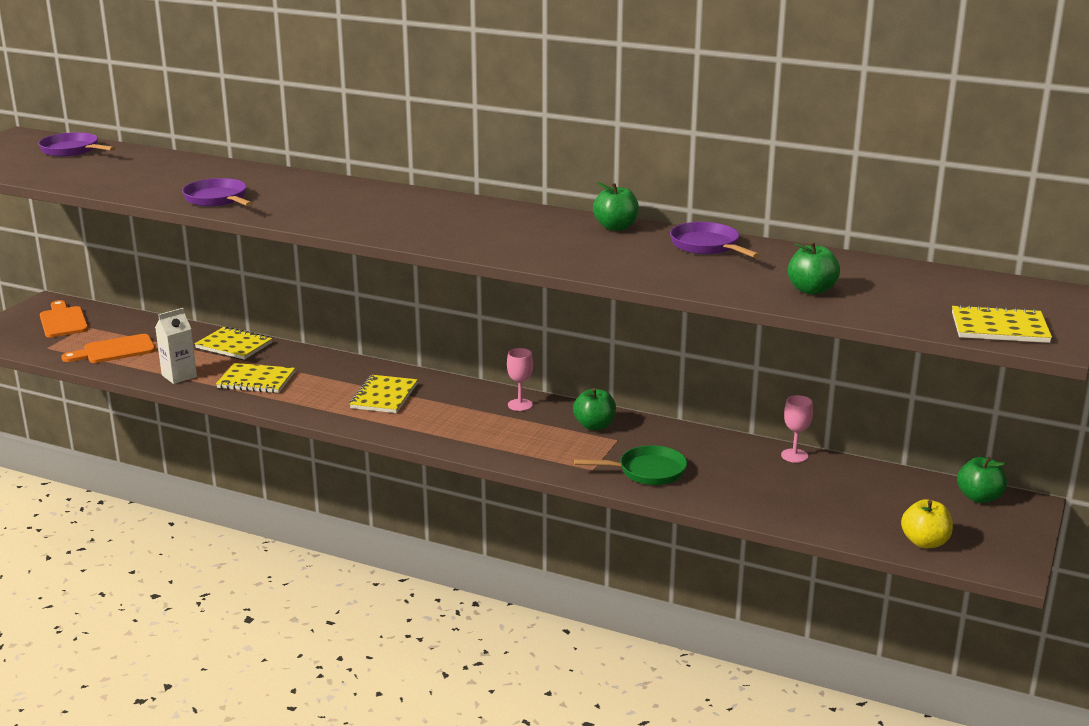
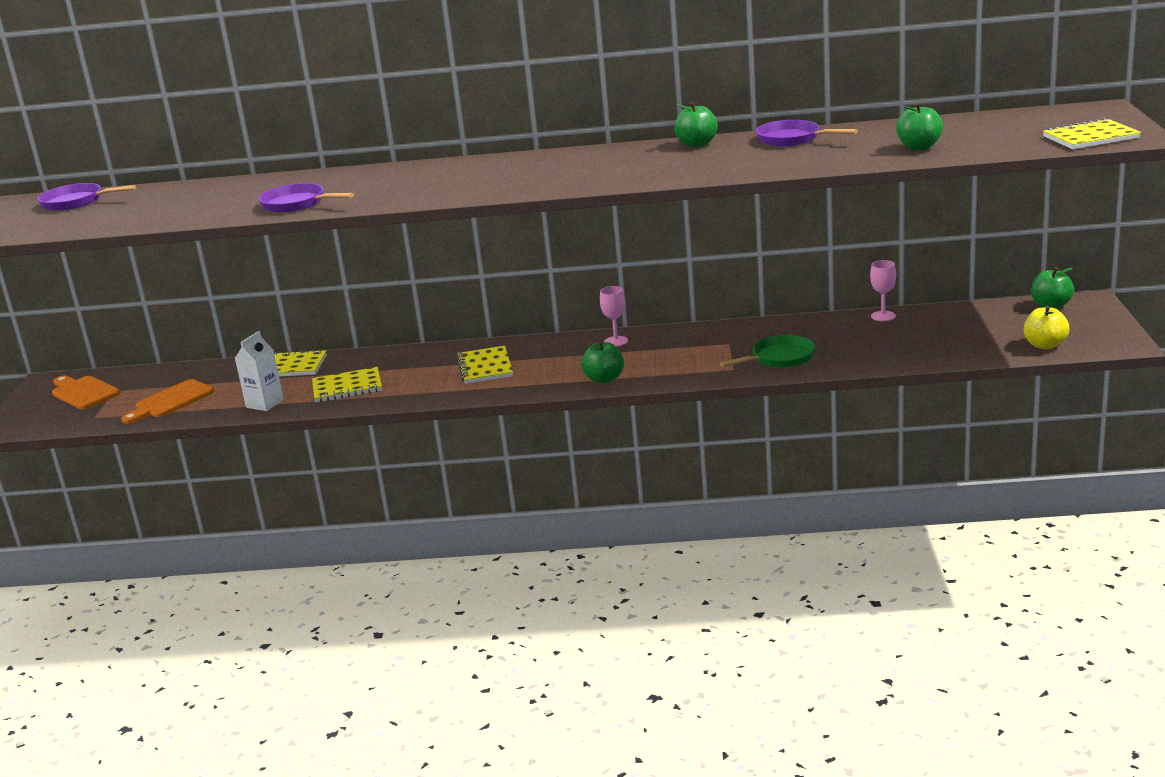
camera: 20 degrees left, 0 degrees up
green apple [573,388,616,430] -> green apple moved to [581,341,624,383]

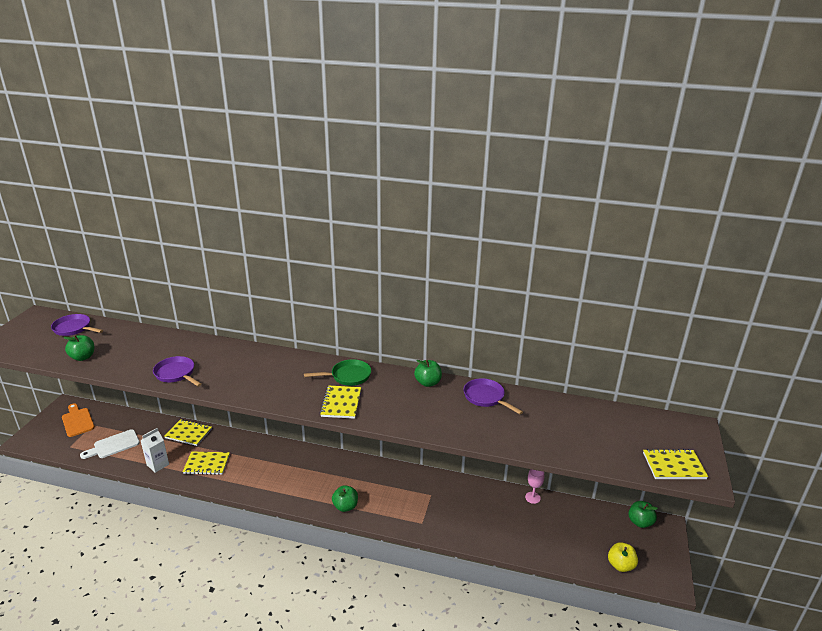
camera: 10 degrees right, 5 degrees up
orange cutting board [121,379,214,424] -> white cutting board [80,429,140,459]
yellow notebook [457,346,513,384] -> yellow notebook moved to [320,386,361,419]
pink goblet [600,286,628,347] -> none
green pan [720,335,815,368] -> green pan moved to [304,359,371,386]
green apple [896,103,943,150] -> green apple moved to [63,335,94,361]

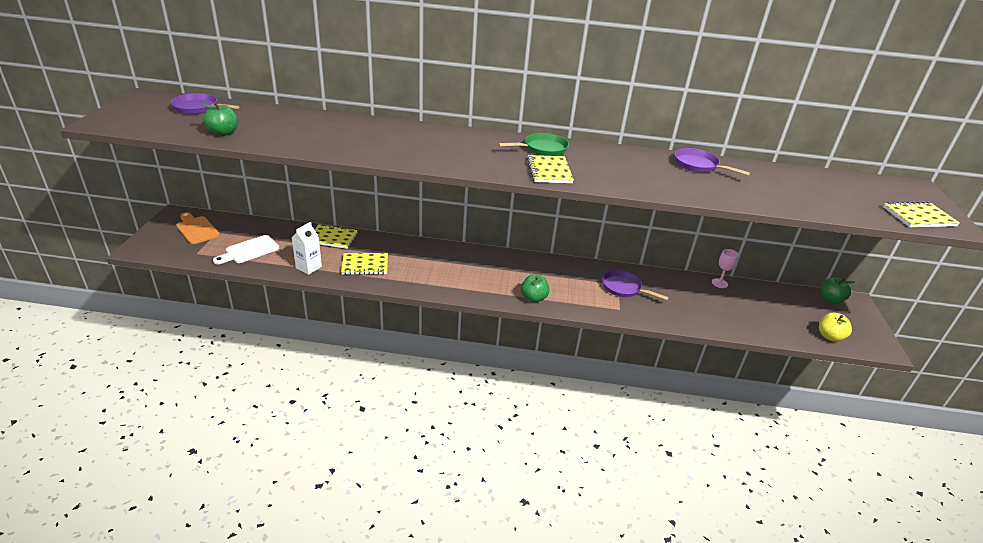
camera: 10 degrees left, 5 degrees up
purple pan [153,356,202,387] -> purple pan moved to [602,270,669,300]
green apple [414,360,442,387] -> none

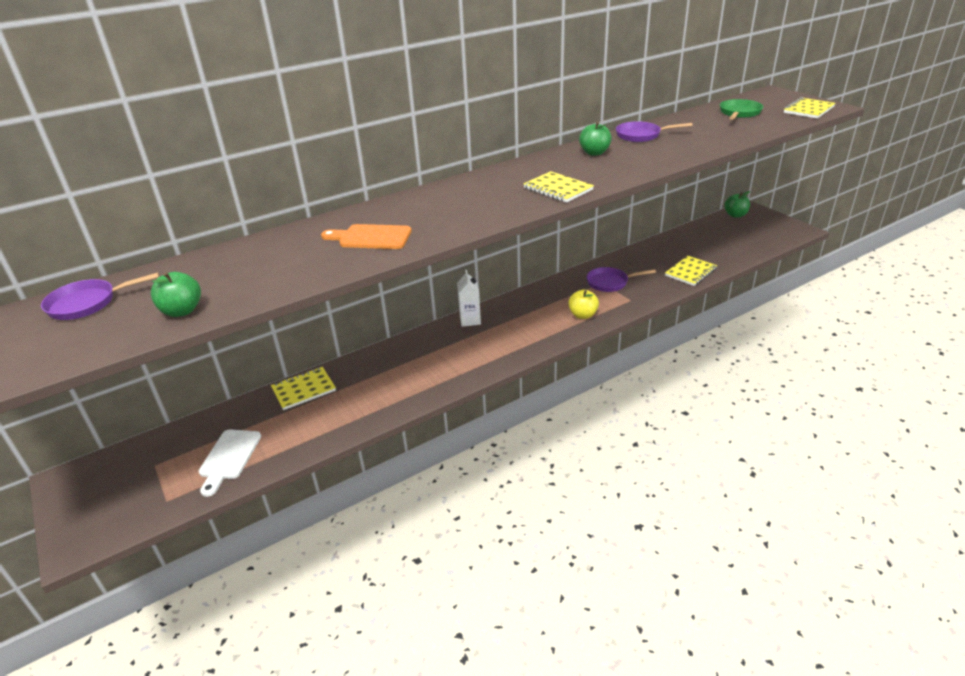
camera: 35 degrees left, 0 degrees up
orange cutting board [176,212,220,244] -> orange cutting board moved to [321,224,412,249]
white carton [291,222,322,275] -> white carton moved to [457,270,481,327]
yellow notebook [341,253,388,275] -> yellow notebook moved to [665,256,717,286]
green pan [498,133,569,156] -> green pan moved to [720,99,763,120]
green apple [521,274,549,302] -> green apple moved to [579,122,612,156]
pink goblet [712,249,739,288] -> none
yellow apple [819,313,852,341] -> yellow apple moved to [568,290,599,319]

